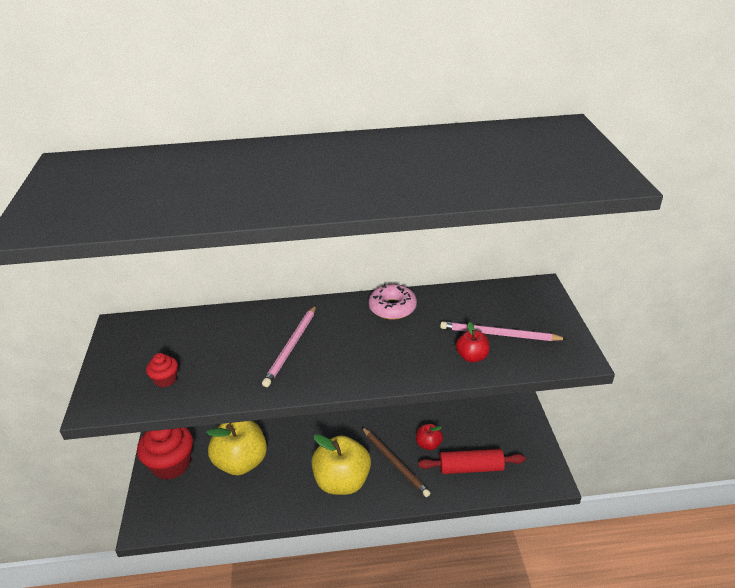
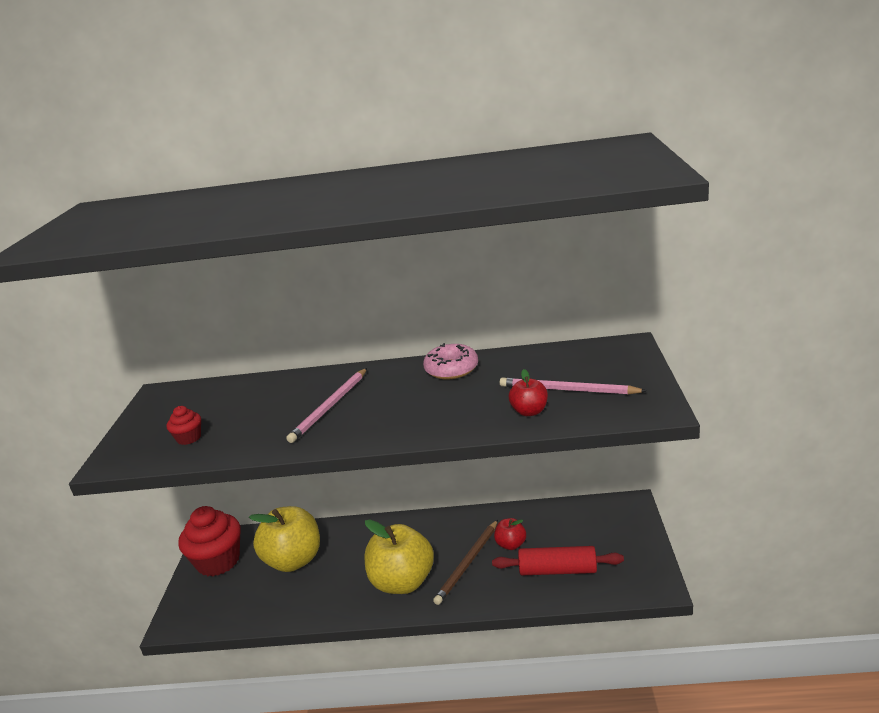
camera: 10 degrees right, 10 degrees down
brown pencil [362,427,430,497] -> brown pencil turned 60 degrees clockwise [433,520,498,605]

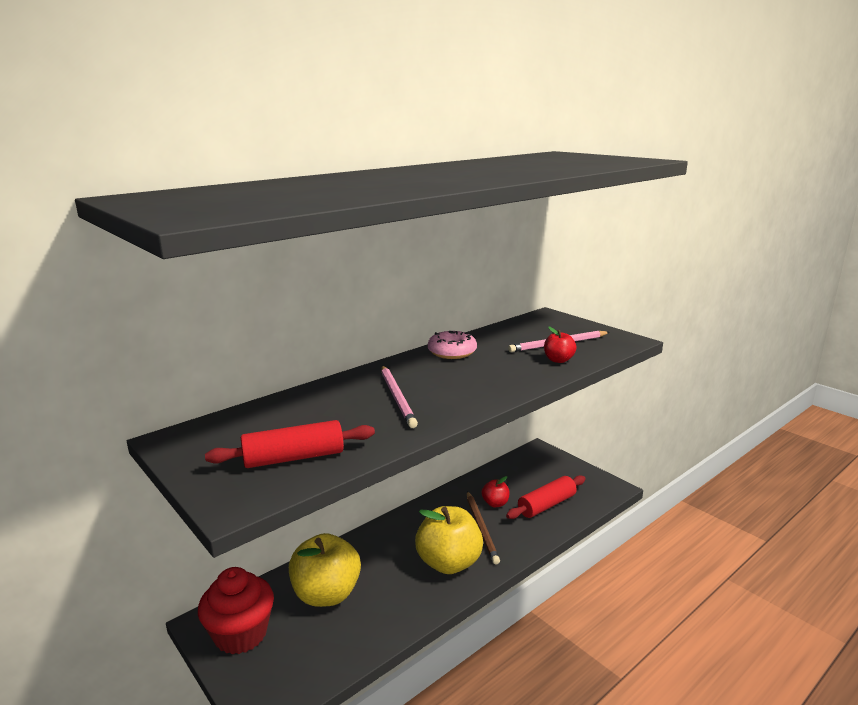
camera: 45 degrees left, 5 degrees down
red cupcake [167,406,201,445] -> red rolling pin [205,420,375,468]

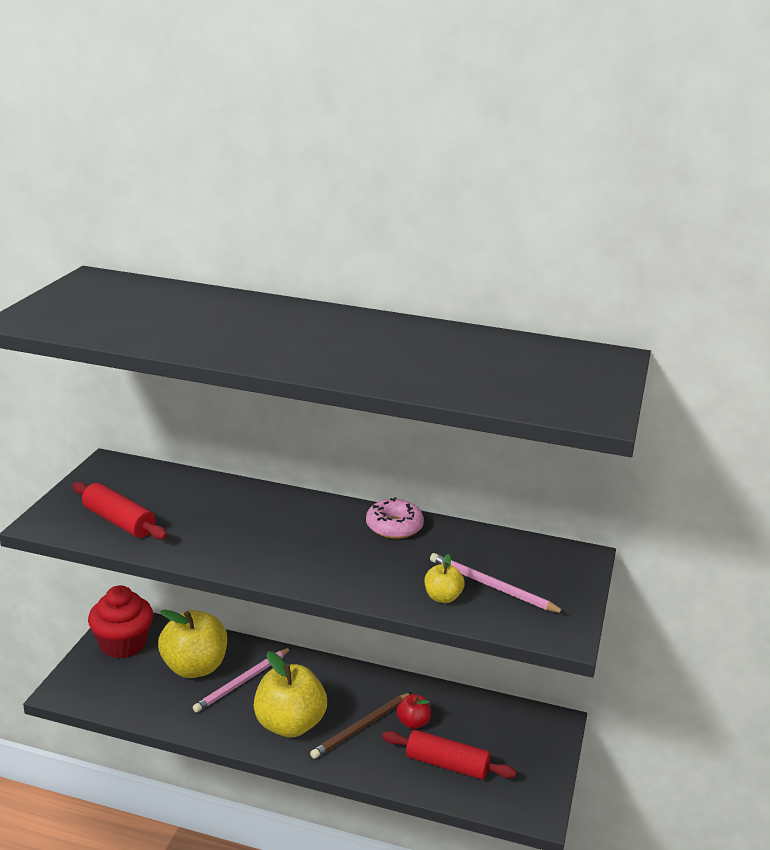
camera: 55 degrees right, 5 degrees up
pink pencil [382,366,418,428] -> pink pencil moved to [193,647,292,712]
red apple [544,327,577,363] -> yellow apple [425,554,465,603]

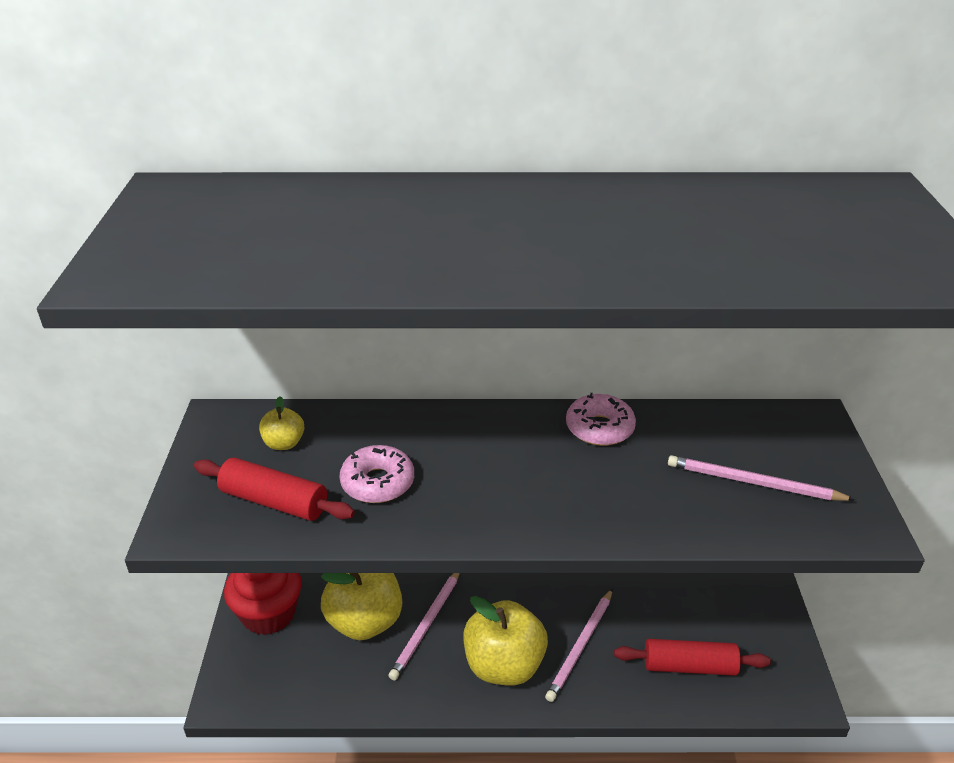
camera: 15 degrees left, 10 degrees up
brown pencil [310,692,412,759] -> pink pencil [545,589,613,702]
red apple [397,694,431,729] -> none
yellow apple [425,554,465,603] -> yellow apple moved to [259,396,304,450]
none -> pink donut [340,445,414,503]

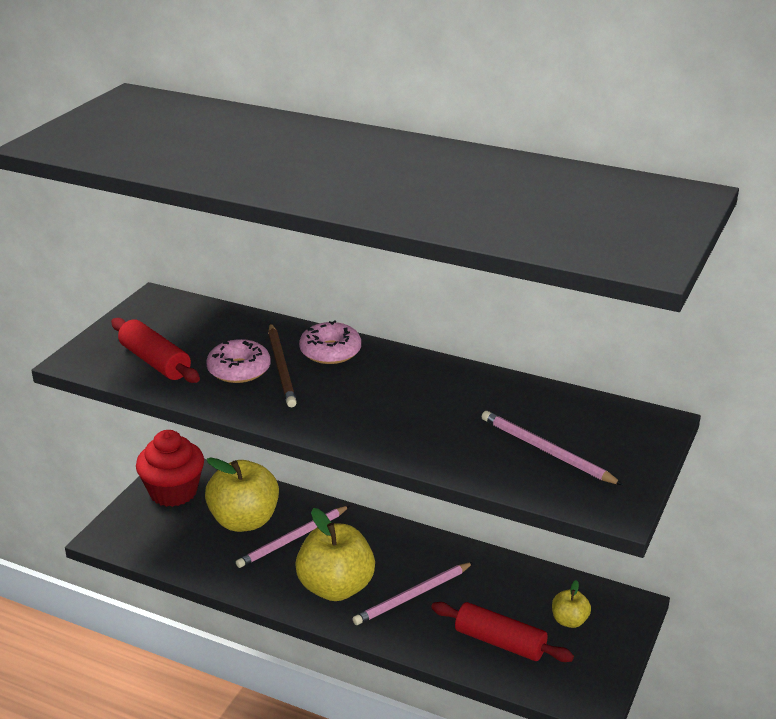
camera: 25 degrees right, 5 degrees down
yellow apple [259,396,304,450] -> yellow apple moved to [552,580,591,628]
pink donut [566,393,636,446] -> pink donut moved to [299,320,361,364]
none -> brown pencil [268,323,297,407]

